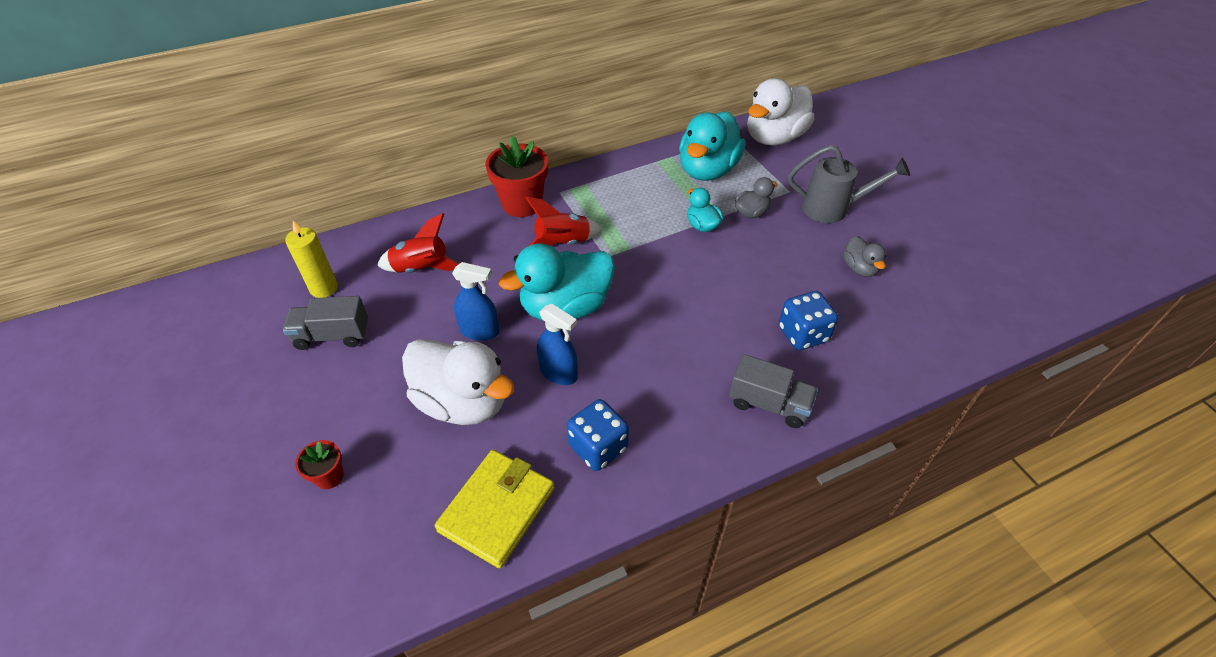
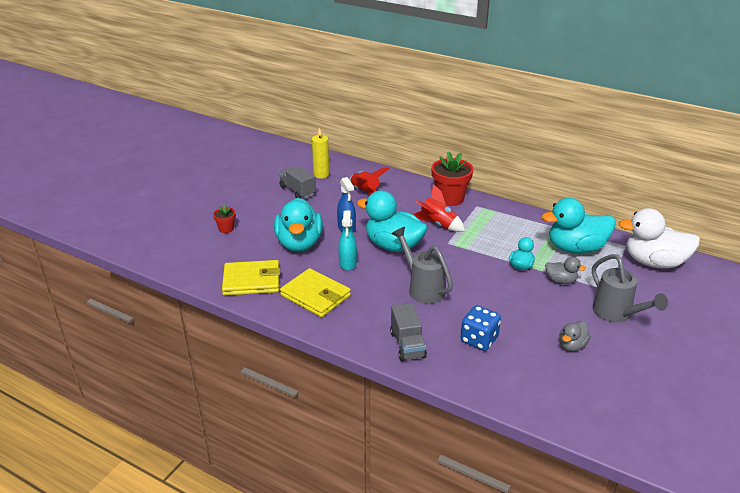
camera: 55 degrees right, 15 degrees down
white duck [402,339,514,425] -> turquoise duck [274,198,323,252]
blue spray bottle [537,304,578,385] -> turquoise spray bottle [338,211,357,271]
blue dice [567,399,629,471] -> yellow wallet [280,268,351,317]
none -> grey watering can [392,227,453,304]

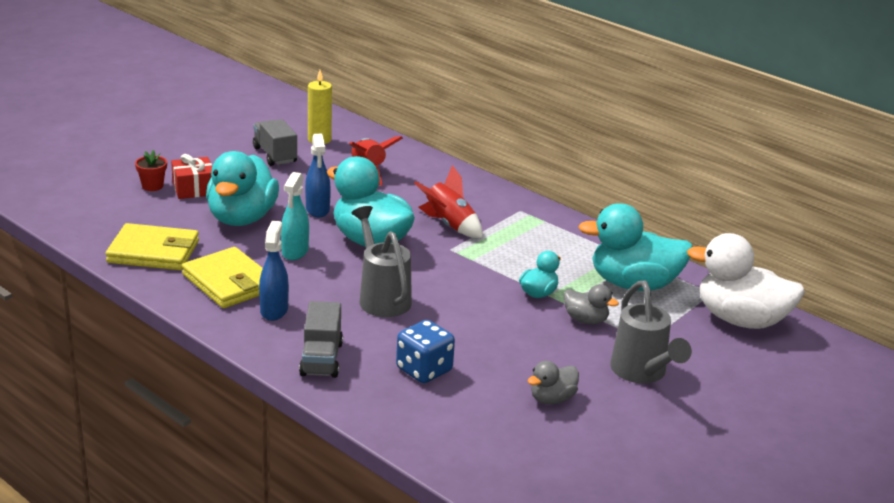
camera: 10 degrees right, 5 degrees down
red flower pot [432,152,474,206] -> none
none -> red gift [171,154,212,199]
none -> blue spray bottle [259,221,289,321]

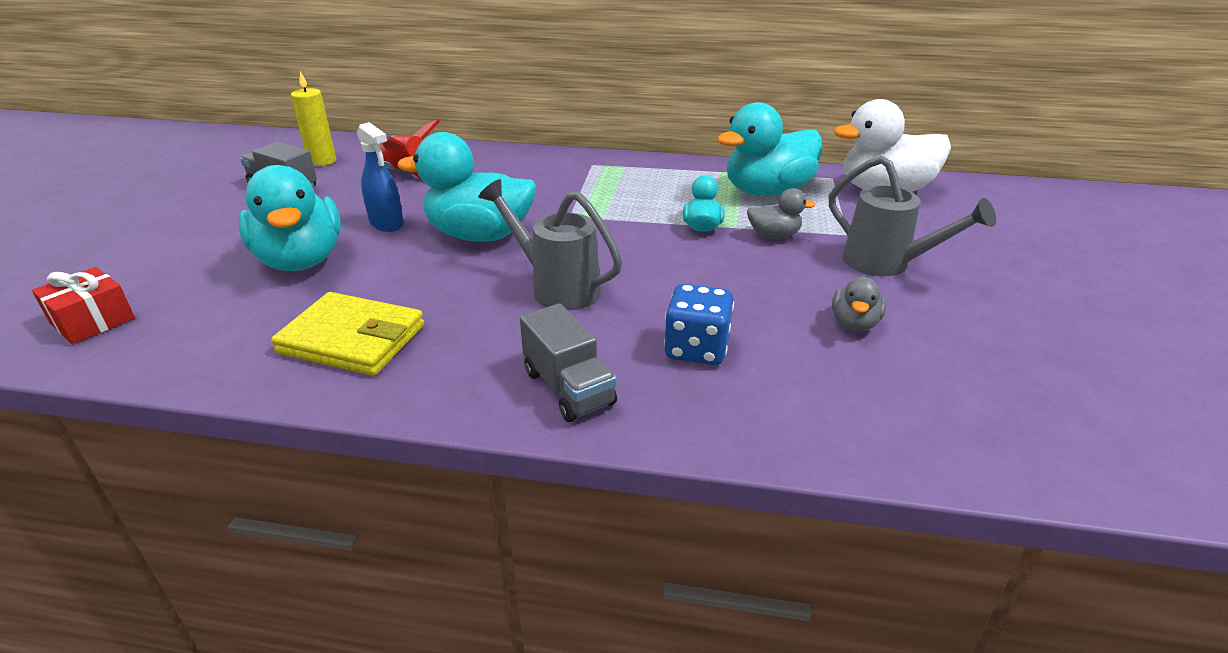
camera: 30 degrees left, 5 degrees up
yellow wallet [106,223,199,270] -> none
red flower pot [135,150,167,191] -> none
red gift [171,154,212,199] -> red gift moved to [32,267,135,344]
blue spray bottle [259,221,289,321] -> none
turquoise spray bottle [281,172,309,260] -> none
red rocket [414,165,483,238] -> none

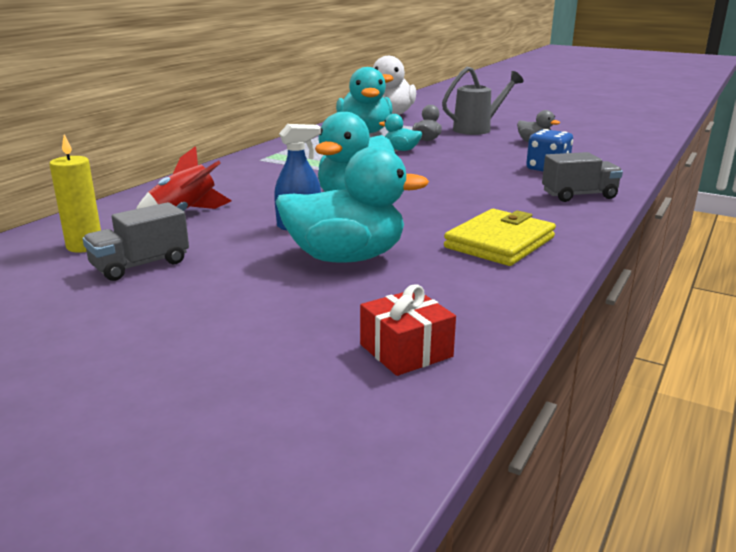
camera: 70 degrees left, 10 degrees down
grey watering can [478,179,622,310] -> none

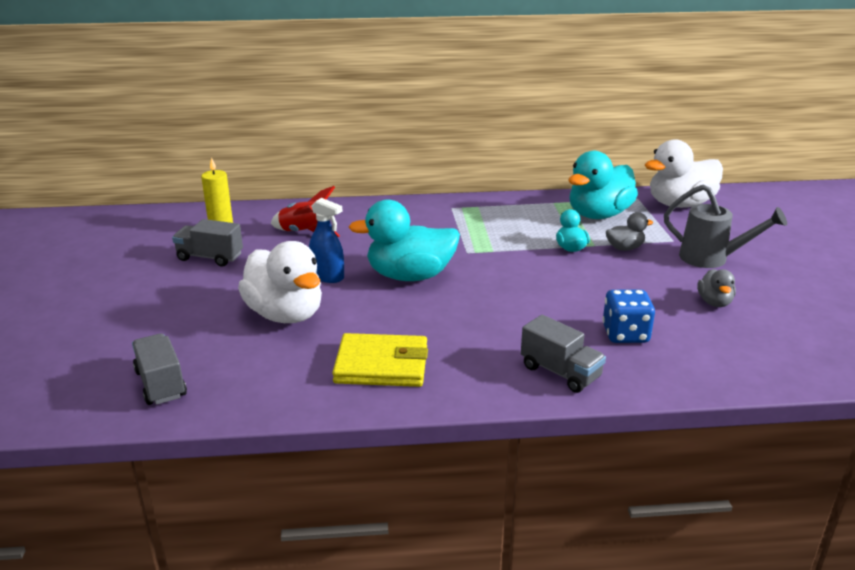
camera: 55 degrees right, 5 degrees up
turquoise duck [276,146,429,263] -> white duck [238,241,322,323]
red gift [360,284,456,376] -> grey truck [132,334,187,405]

